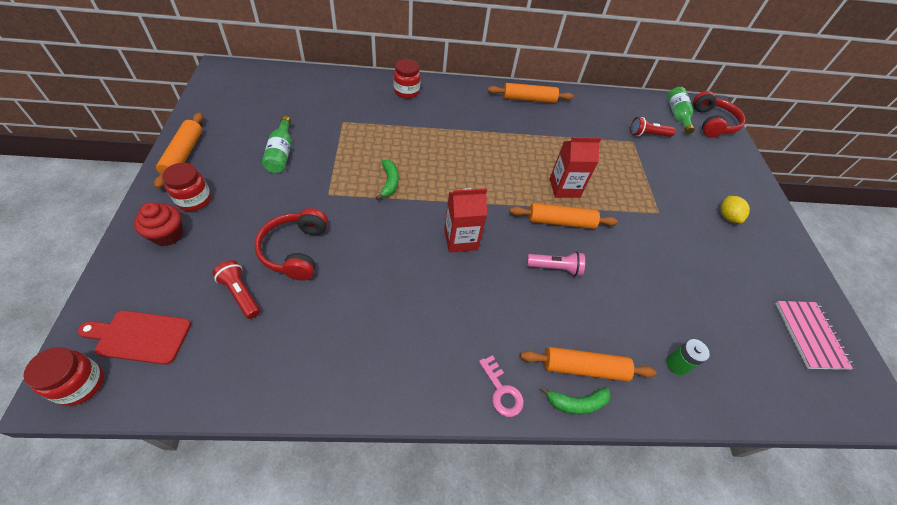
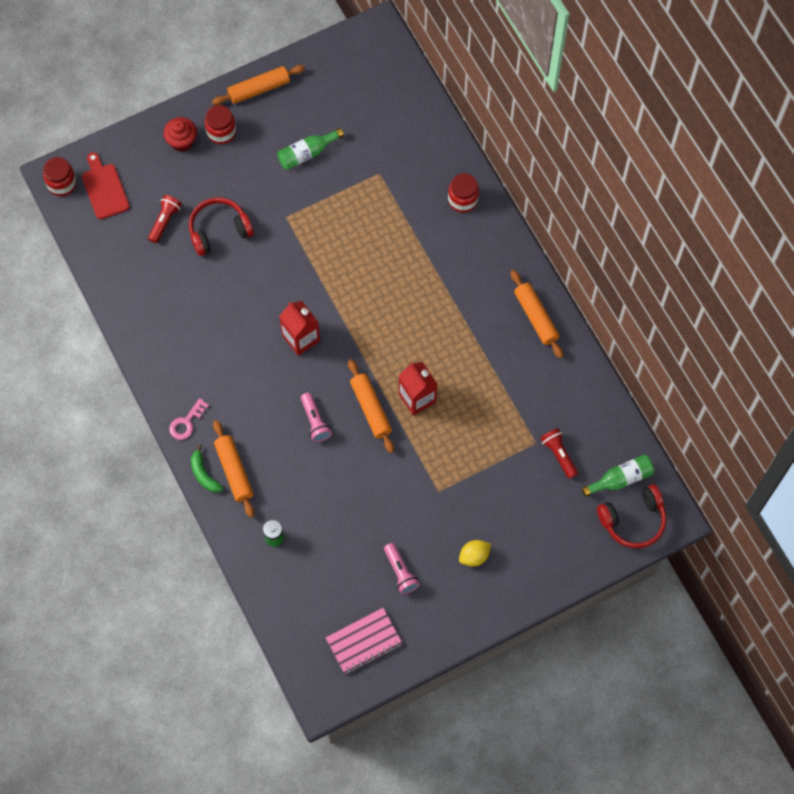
camera: 70 degrees right, 15 degrees up
green banana [376,160,399,200] -> none
none -> pink flashlight [384,543,420,594]

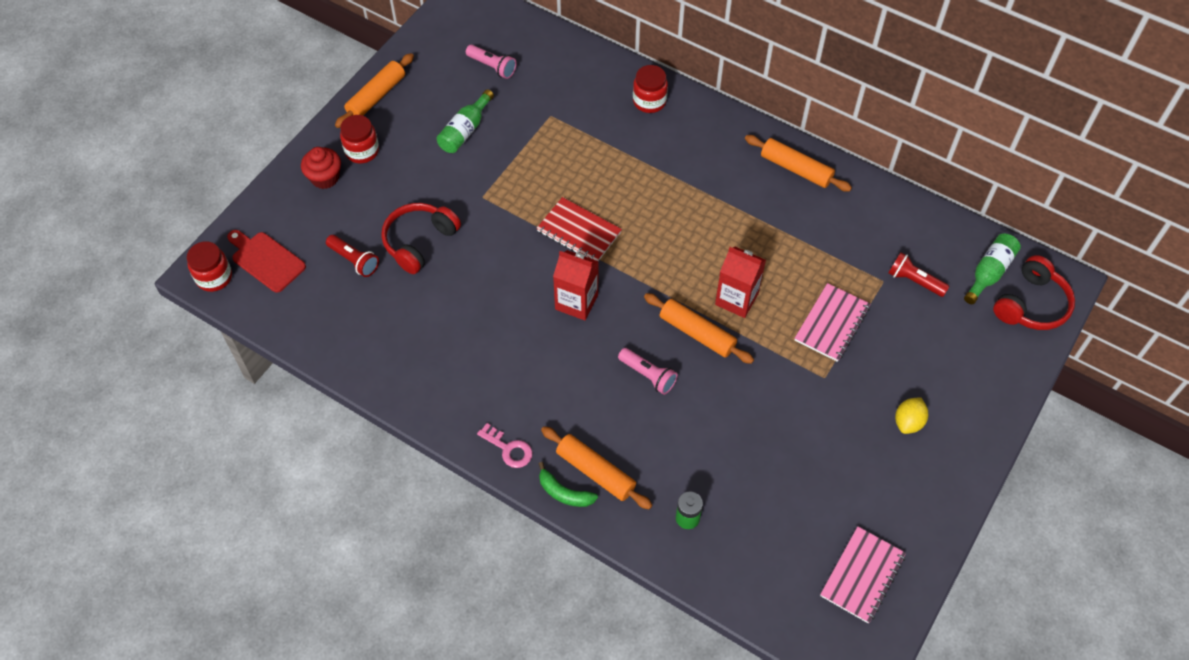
camera: 30 degrees left, 10 degrees down
red flashlight [148,195,182,243] -> red flashlight turned 135 degrees clockwise [326,235,379,277]
pink key [169,398,209,440] -> pink key turned 60 degrees counterclockwise [477,423,532,468]
pink flashlight [384,543,420,594] -> pink flashlight moved to [466,45,517,79]
none -> red notebook [536,197,622,261]
none -> pink notebook [795,283,871,362]

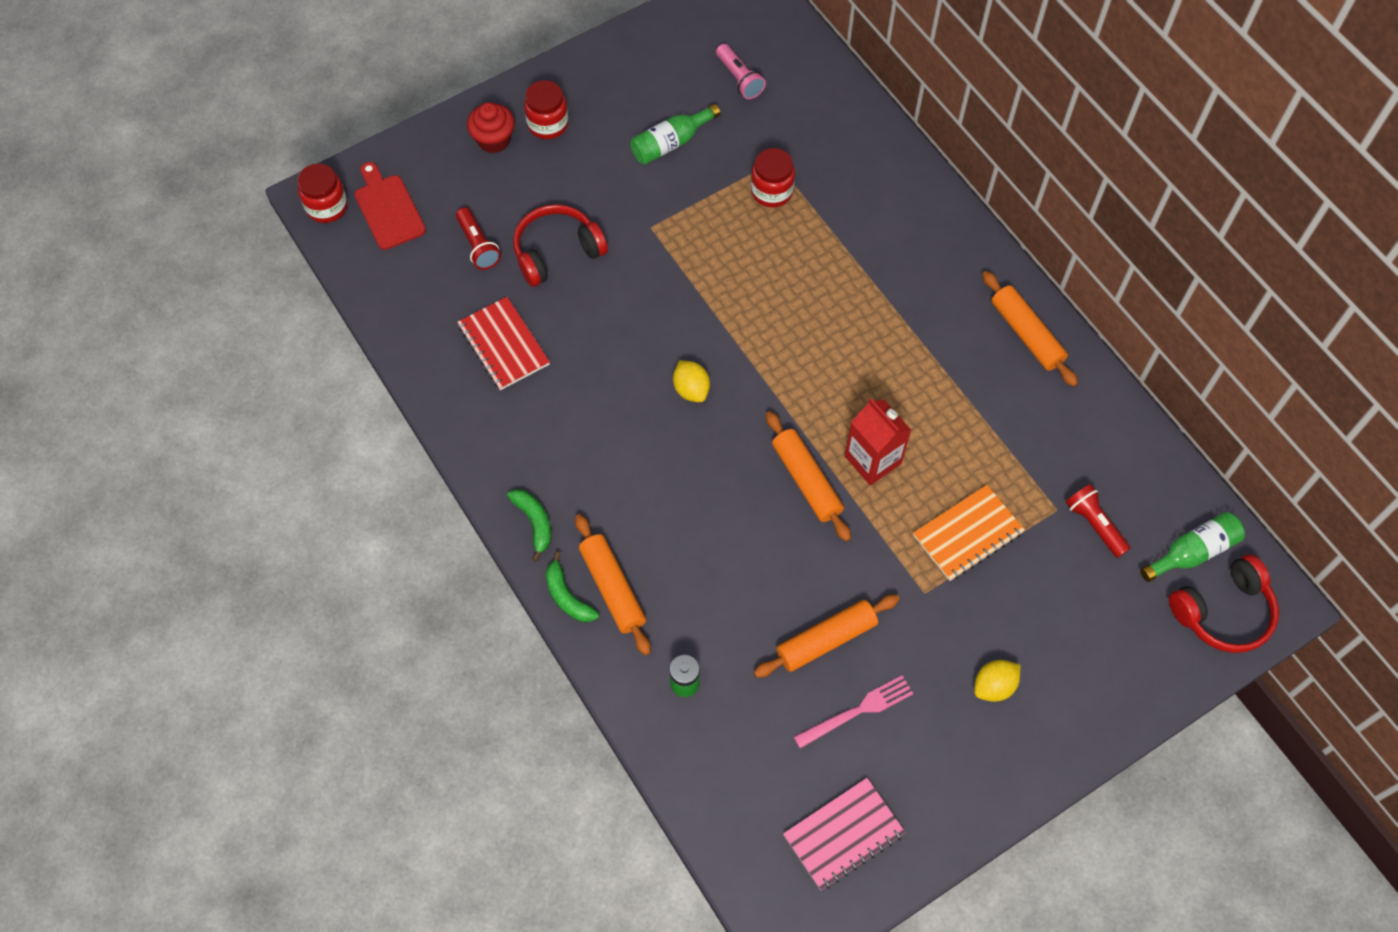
camera: 25 degrees right, 5 degrees up
orange rolling pin [335,53,414,128] -> orange rolling pin moved to [754,594,900,678]
pink key [477,423,532,468] -> green banana [507,489,551,562]
red notebook [536,197,622,261] -> red notebook moved to [457,297,550,390]
red carton [553,250,599,321] -> yellow lemon [673,360,710,402]
pink flashlight [618,348,678,395] -> none
red jar [633,65,668,113] -> red jar moved to [751,148,795,207]
pink notebook [795,283,871,362] -> orange notebook [913,485,1025,581]
none -> pink fork [794,675,913,748]

